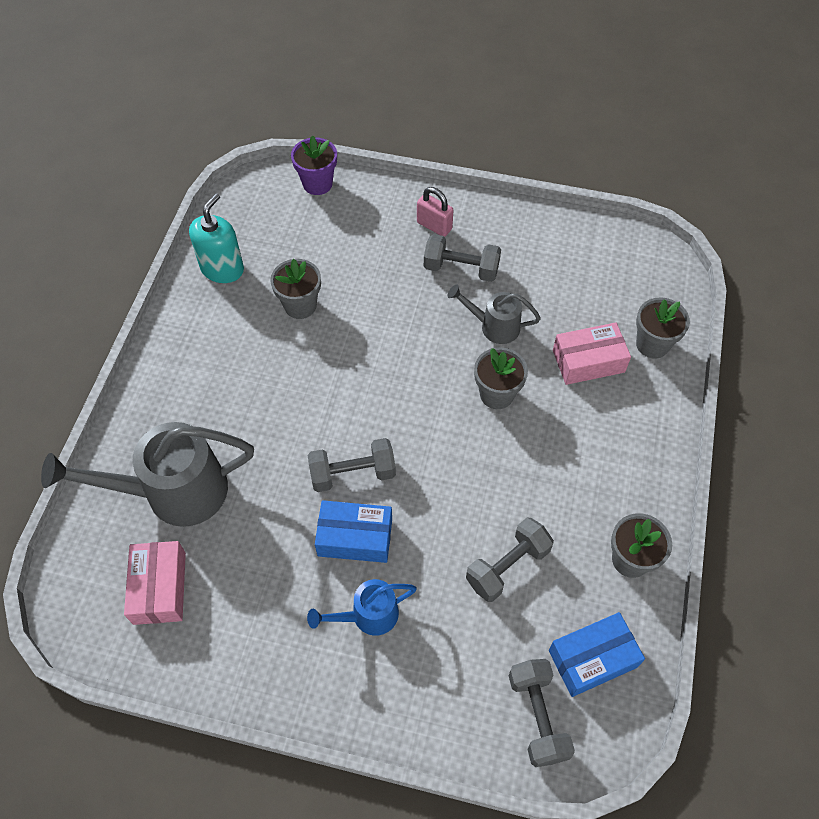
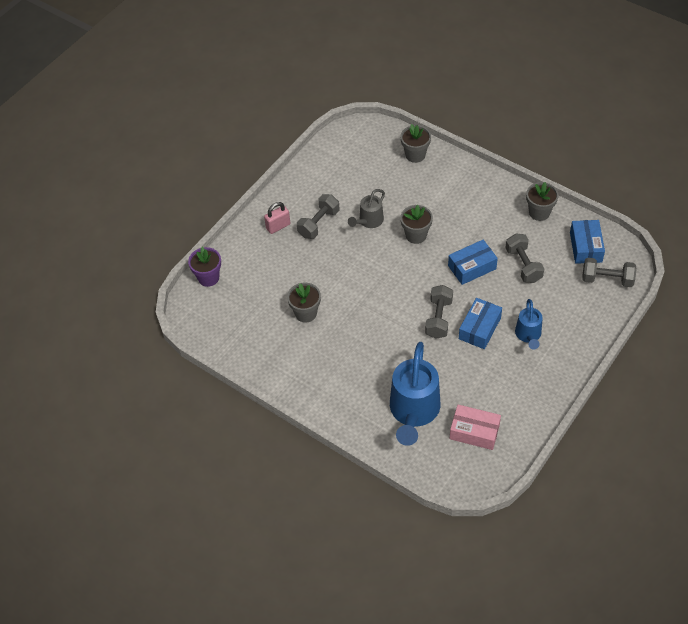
camera: 65 degrees left, 5 degrees down
grey watering can [41,422,254,527] -> blue watering can [390,342,440,446]
turquoise soap dispenser [189,193,244,283] -> none
pink box [553,322,631,385] -> none
none -> blue box [448,240,498,285]

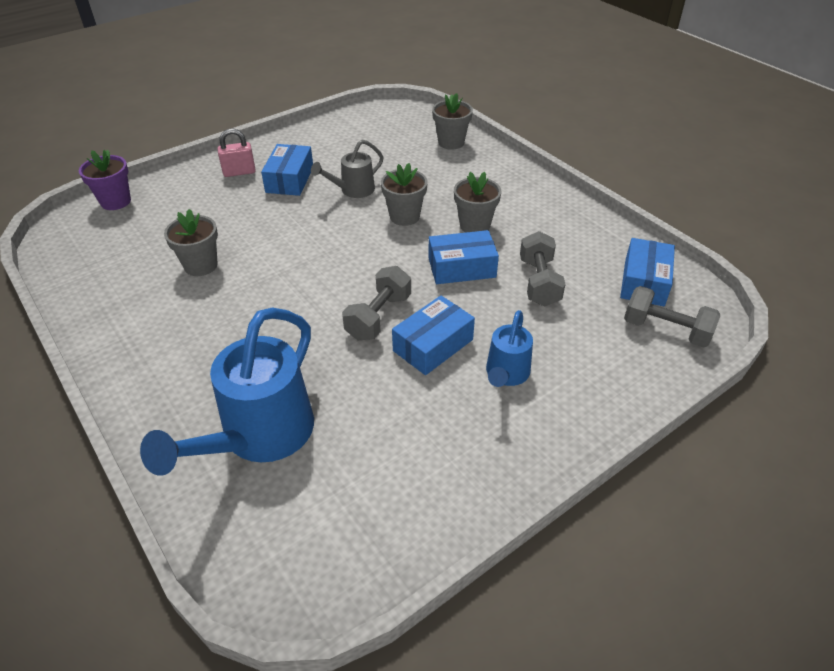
camera: 15 degrees right, 10 degrees down
grey dumbbell [297,194,340,239] -> blue box [261,144,313,196]
pink box [450,404,501,450] -> none
grey flower pot [526,182,559,221] -> grey flower pot moved to [454,172,501,232]

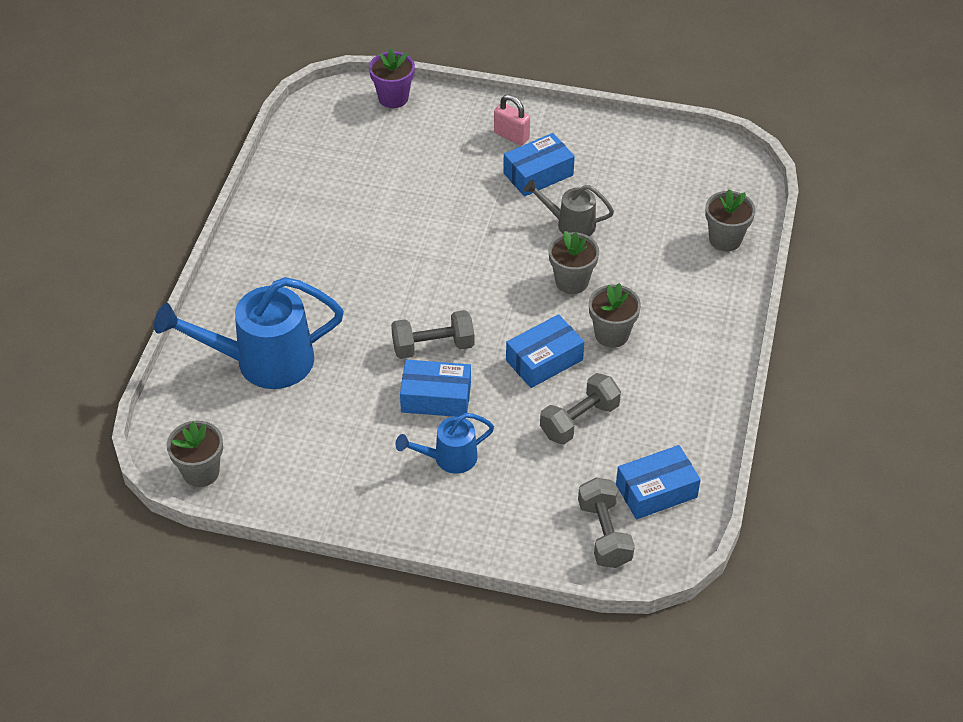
camera: 50 degrees right, 5 degrees up
grey flower pot [164,209,218,276] -> grey flower pot moved to [167,420,223,487]
blue box [428,230,499,284] -> blue box turned 75 degrees counterclockwise [506,314,584,388]

